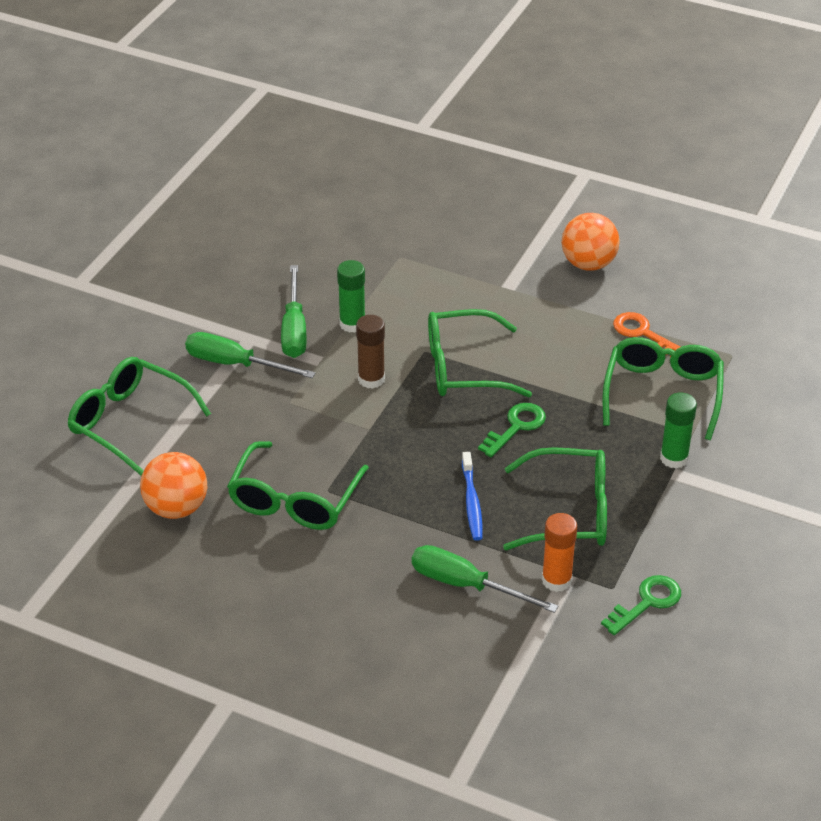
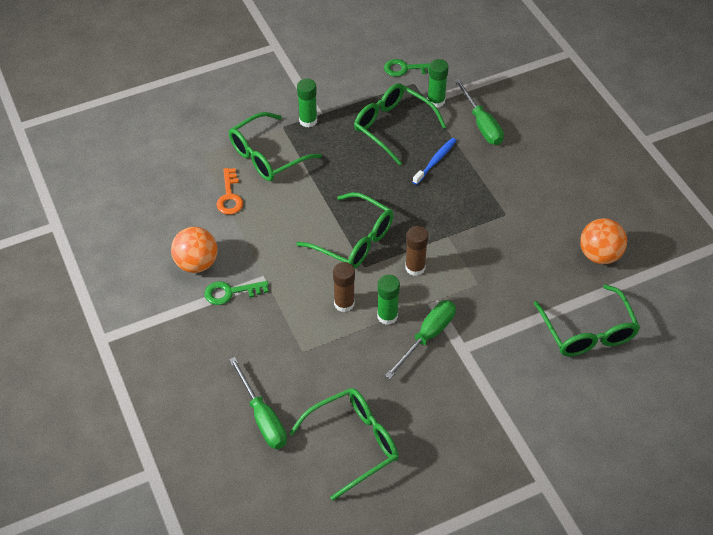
camera: 140 degrees left, 10 degrees up
green screwdriver [185,332,316,378] -> green screwdriver moved to [229,357,287,449]
green glasses [227,441,369,530] -> green glasses moved to [289,388,399,500]
green key [478,403,546,457] -> green key moved to [205,281,269,305]
orange glue stick [542,513,577,592] -> green glue stick [427,59,449,108]
none -> brown glue stick [333,262,355,312]

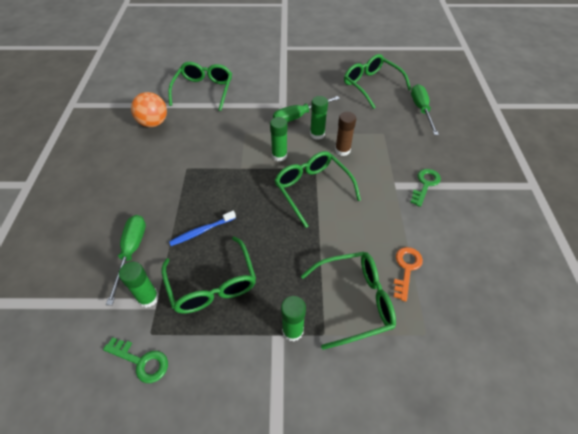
camera: 155 degrees left, 0 degrees up
orange ball [171,227,218,273] -> none
green key [205,281,269,305] -> green key turned 75 degrees counterclockwise [411,169,441,207]
green glasses [289,388,399,500] -> green glasses turned 60 degrees clockwise [344,54,411,109]
brown glue stick [405,226,428,276] -> green glue stick [270,117,288,162]

